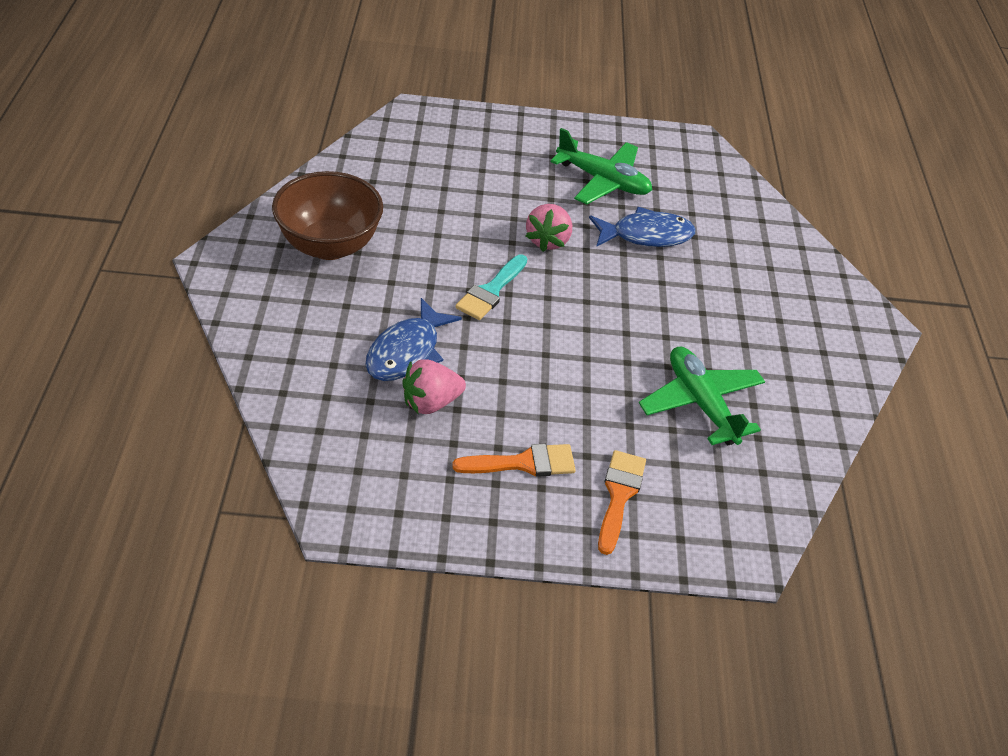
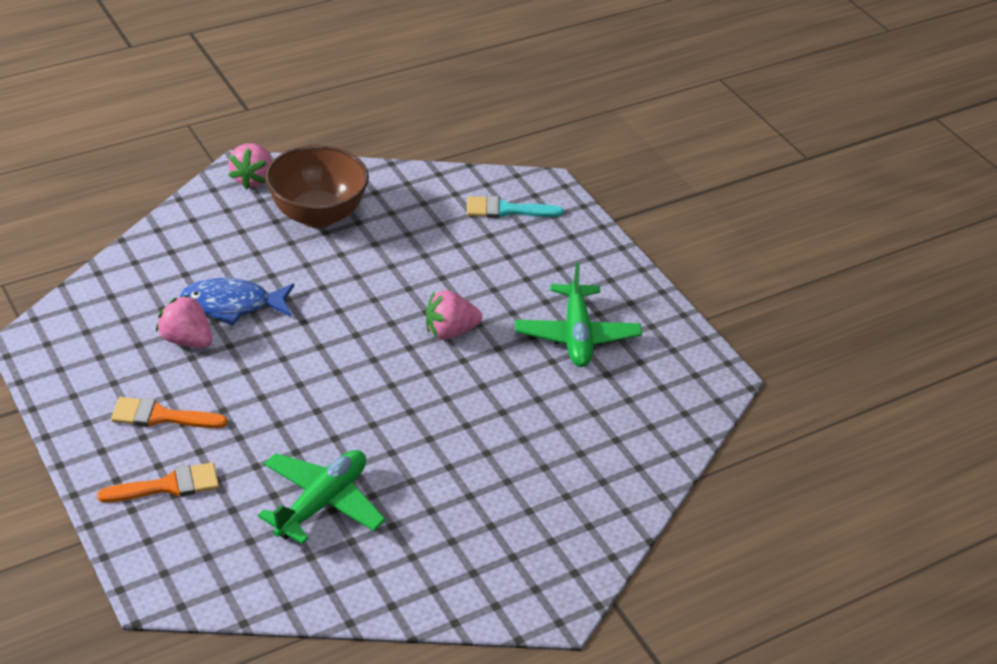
camera: 60 degrees right, 5 degrees down
orange brush [452,444,576,477] -> orange brush turned 135 degrees clockwise [111,397,227,428]
turquoise brush [455,254,527,320] -> turquoise brush moved to [467,196,564,218]
blue fish [589,207,695,247] -> none
none -> pink strawberry [228,143,272,189]

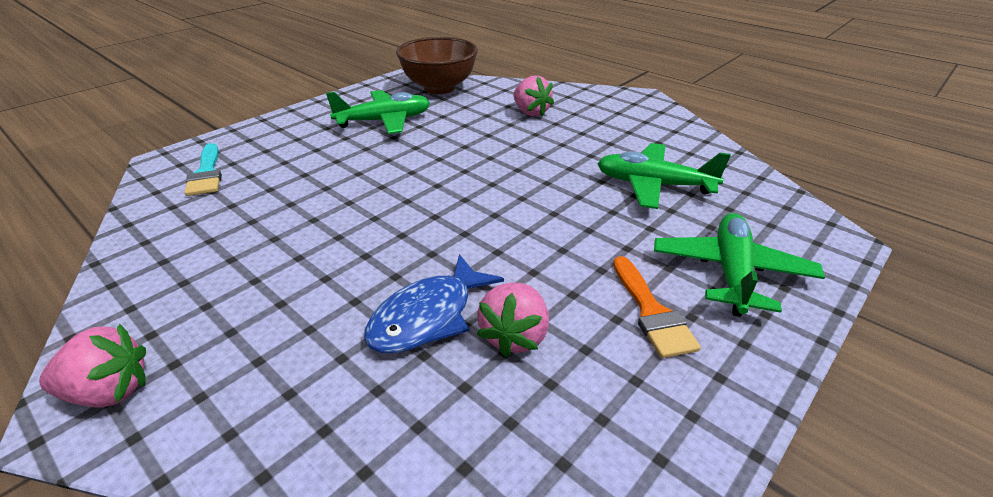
camera: 105 degrees left, 5 degrees down
orange brush [97,462,219,502] -> green plane [654,213,825,317]
blue fish [180,278,294,325] -> blue fish turned 60 degrees clockwise [364,254,504,353]
brown bowl [265,145,369,228] -> brown bowl moved to [396,37,478,94]
pink strawberry [426,290,482,340] -> pink strawberry moved to [514,76,554,117]

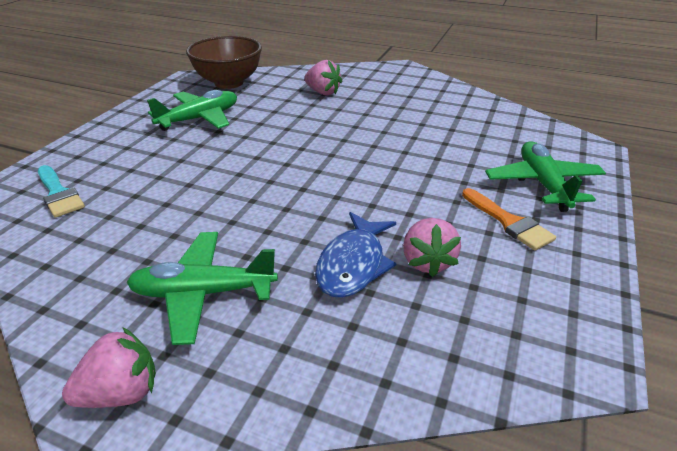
camera: 20 degrees left, 0 degrees up
green plane [597,143,731,209] -> green plane moved to [127,232,278,345]

